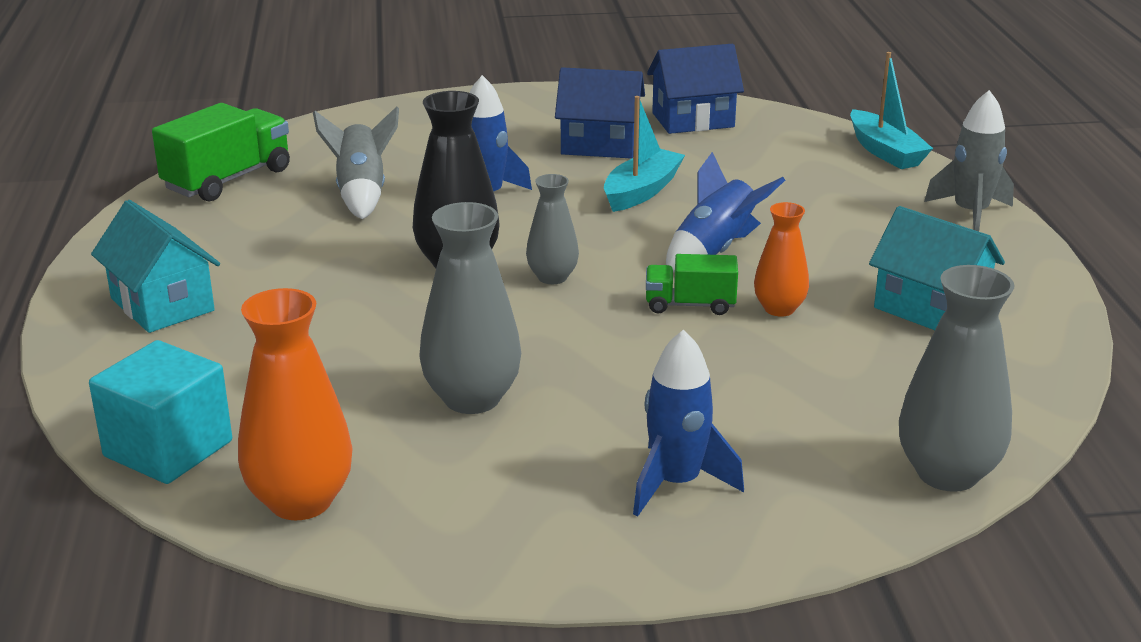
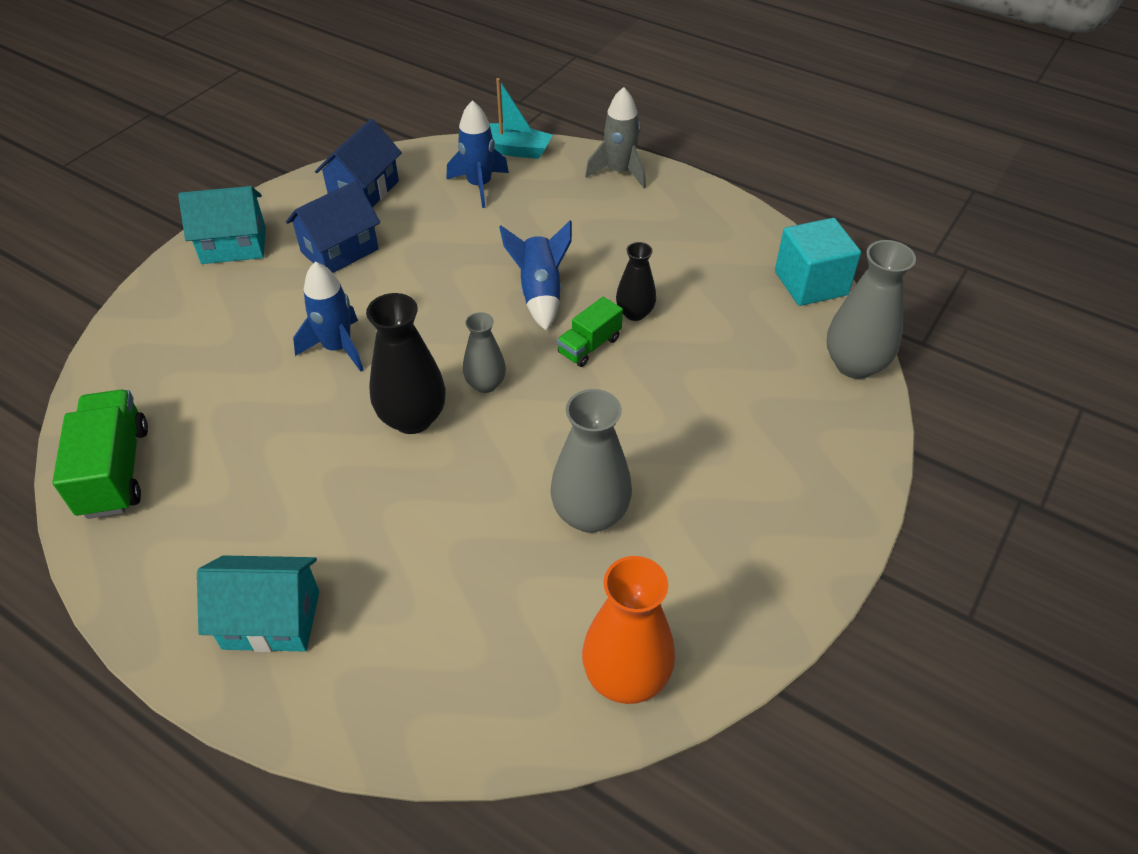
camera: 50 degrees left, 20 degrees up
turquoise cube [89,340,232,484] -> turquoise cube moved to [775,218,861,306]
grey rocket [313,106,399,219] -> none
turquoise boat [604,96,685,212] -> none
blue rocket [633,330,744,517] -> blue rocket moved to [446,100,509,208]
orange vase [754,202,809,317] -> black vase [616,242,656,321]
turquoise house [869,206,1005,330] -> turquoise house moved to [178,186,266,264]

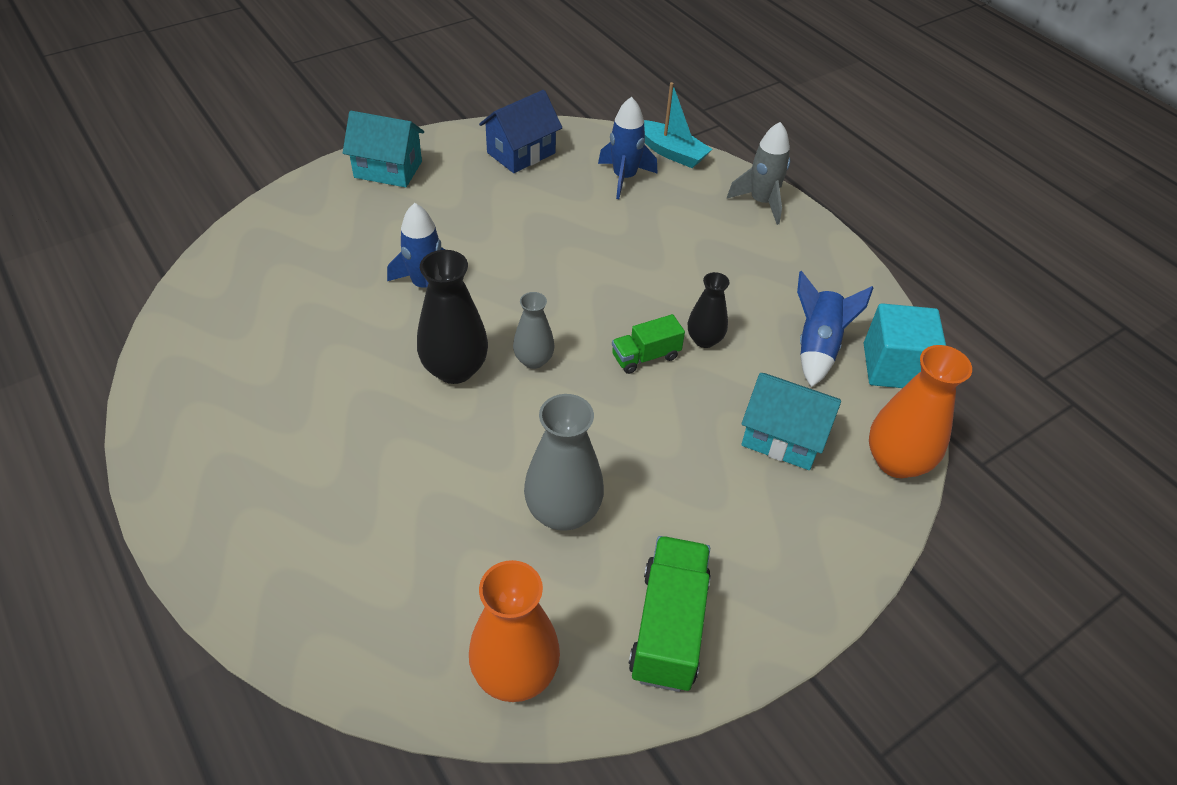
camera: 20 degrees right, 0 degrees up
green truck [52,390,148,519] -> green truck moved to [628,536,711,692]
turquoise house [197,555,319,652] -> turquoise house moved to [741,373,841,470]
blue house [286,181,380,273] -> none
blue rocket [499,220,572,331] -> blue rocket moved to [797,271,873,387]
grey vase [827,240,916,379] -> orange vase [869,345,972,478]

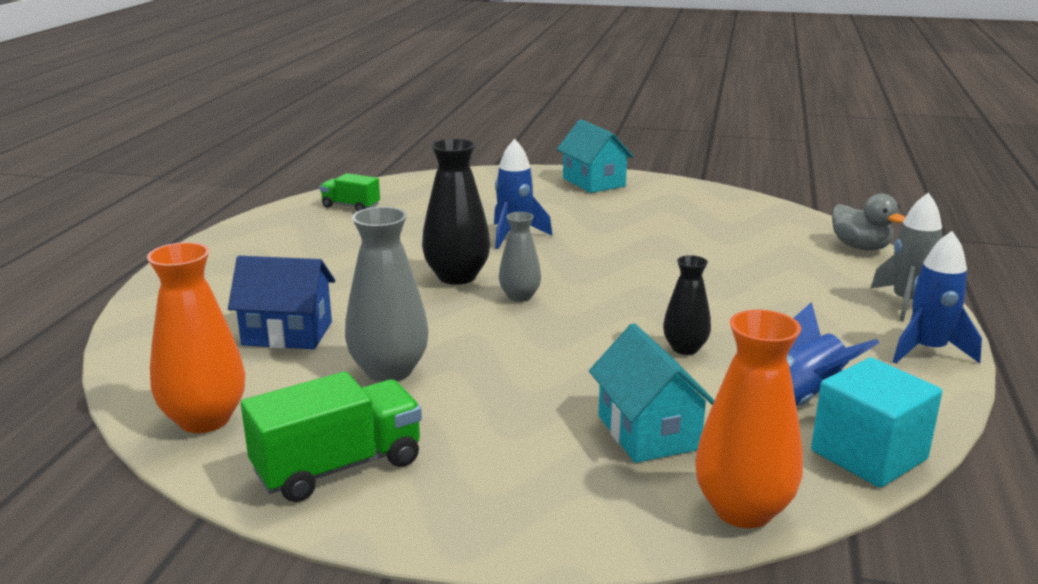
camera: 50 degrees right, 25 degrees down
blue house [479,90,562,173] -> blue house moved to [228,256,335,349]
blue rocket [598,97,658,199] -> blue rocket moved to [893,231,982,363]
green truck [612,314,685,374] -> green truck moved to [320,173,380,211]
turquoise boat [644,82,712,168] -> grey duck [832,193,905,251]

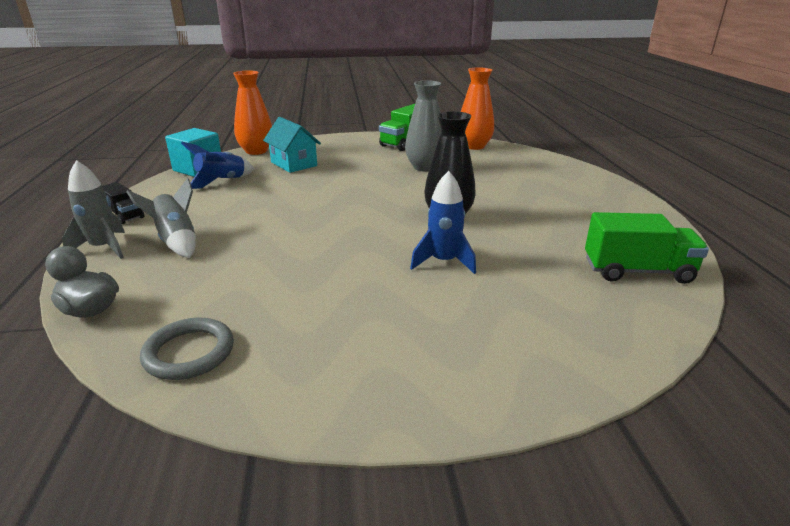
camera: 160 degrees right, 5 degrees up
blue house [228,256,335,349] -> none
green truck [320,173,380,211] -> green truck [585,212,709,284], size x1.68
grey vase [499,212,541,302] -> none
turquoise house [557,119,634,193] -> none
black vase [663,255,711,355] -> none
blue rocket [893,231,982,363] -> black truck [102,182,144,224]
none -> grey rocket [126,178,196,258]
none -> grey ring [140,318,234,380]

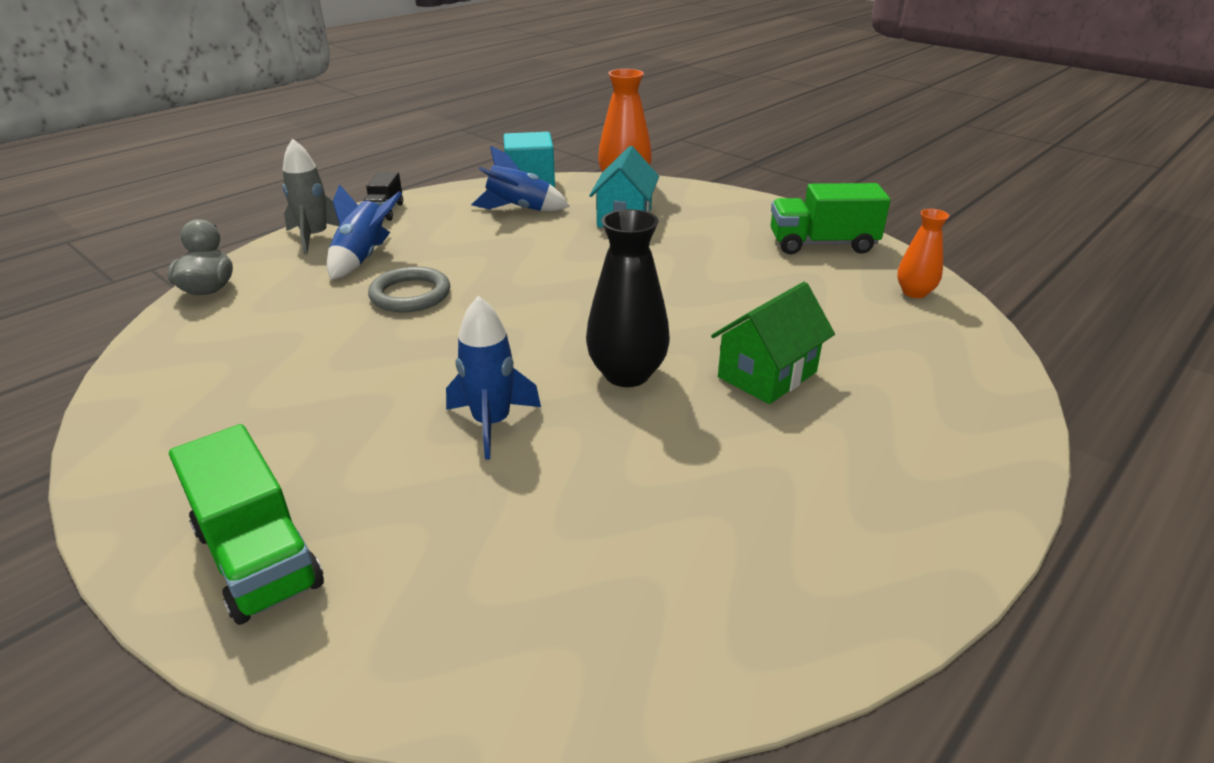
camera: 50 degrees right, 5 degrees up
grey rocket [126,178,196,258] -> blue rocket [327,184,402,280]
grey ring [140,318,234,380] -> grey ring moved to [368,266,450,312]
grey vase [405,80,441,172] -> none
orange vase [461,68,494,150] -> orange vase [897,209,949,298], size x0.60
green truck [585,212,709,284] -> green truck moved to [169,424,324,625]
none -> green house [711,282,835,404]

